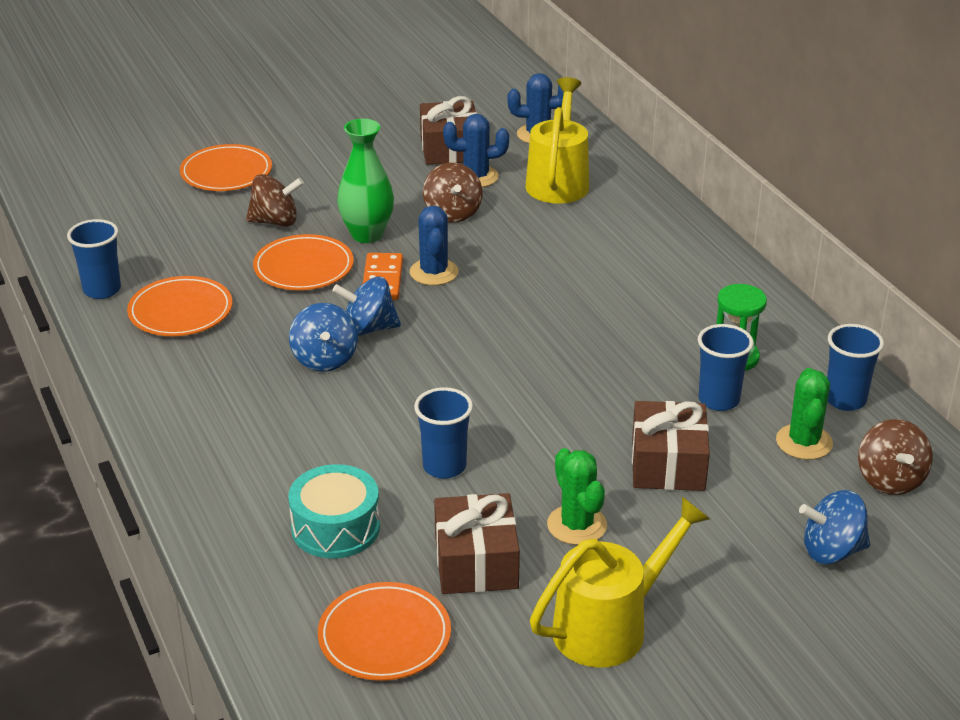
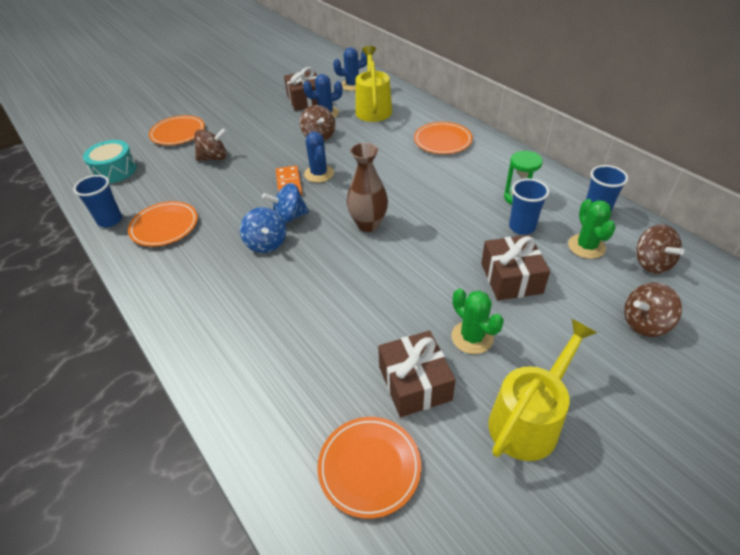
camera: 10 degrees left, 10 degrees up
orange plate [253,234,354,290] -> orange plate moved to [414,122,473,154]
turquoise drum [288,464,380,558] -> turquoise drum moved to [83,140,137,183]
green vase [337,119,394,243] -> none
blue cup [414,387,473,479] -> none
blue spinning top [799,490,870,564] -> brown spinning top [624,283,682,337]
none -> brown vase [347,143,388,232]

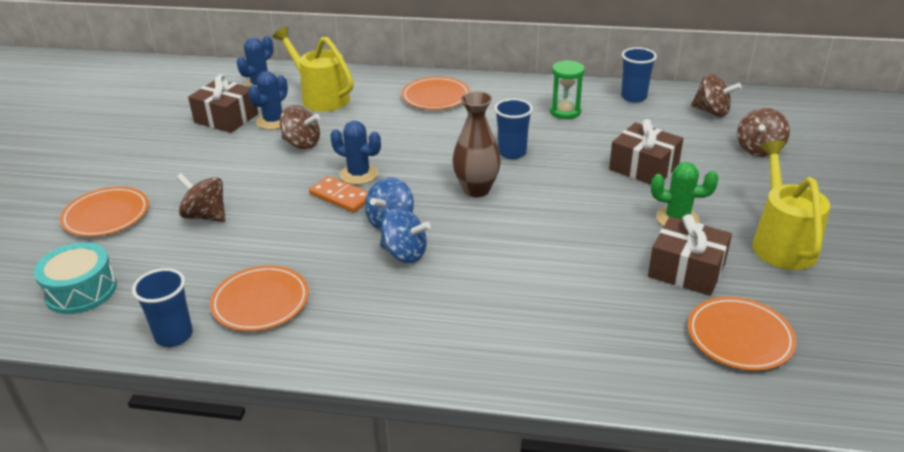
camera: 45 degrees left, 10 degrees down
brown spinning top [194,128,227,161] -> brown spinning top turned 90 degrees counterclockwise [176,173,226,222]
blue cup [509,179,549,235] -> blue cup moved to [494,98,533,159]
green cactus [568,199,616,259] -> none

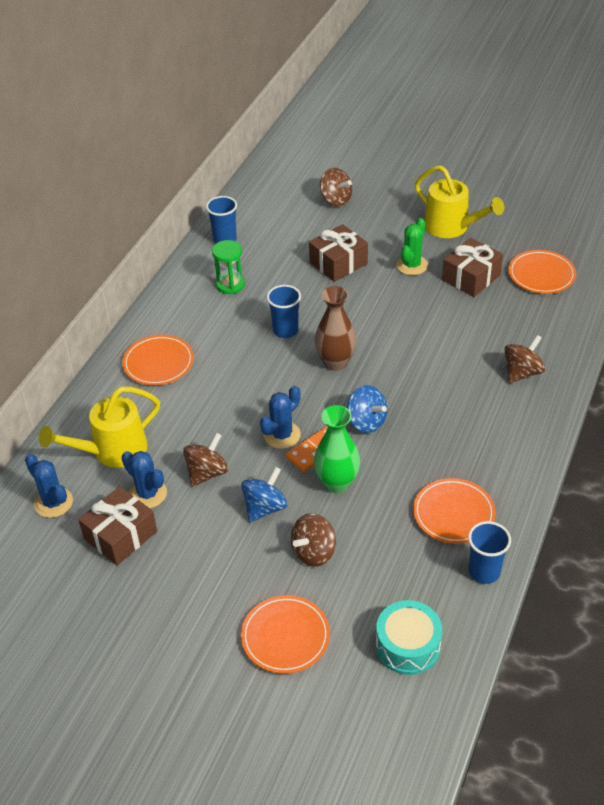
camera: 75 degrees left, 10 degrees up
blue spinning top [380,208,431,263] -> blue spinning top moved to [241,467,287,523]
brown spinning top [691,74,741,117] -> brown spinning top moved to [504,335,545,383]
yellow watering can [752,141,830,270] -> yellow watering can turned 150 degrees counterclockwise [415,165,504,238]
none -> green vase [314,405,360,493]

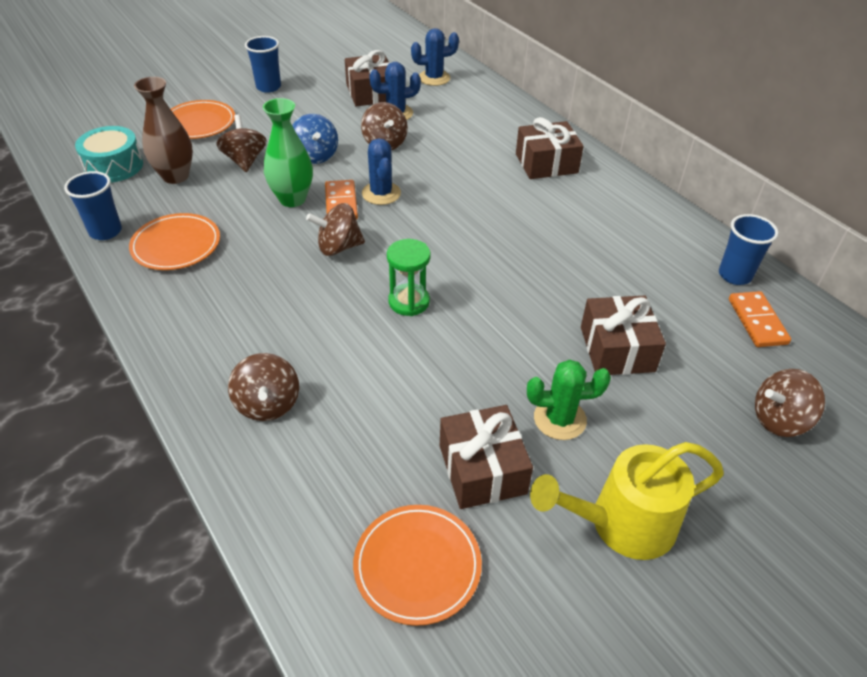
camera: 120 degrees right, 0 degrees up
yellow watering can [39,387,160,468] -> none
orange plate [122,335,194,385] -> brown gift [516,117,584,179]
green hourglass [212,240,245,294] -> green hourglass moved to [387,239,430,316]
blue cup [267,285,301,338] -> blue cup moved to [245,36,281,93]
brown vase [315,286,357,371] -> brown vase moved to [134,77,193,184]
blue spinning top [347,385,387,433] -> brown spinning top [306,203,365,256]
green cactus [396,218,428,275] -> green cactus turned 60 degrees counterclockwise [527,360,611,440]
none -> orange domino [729,291,791,347]

